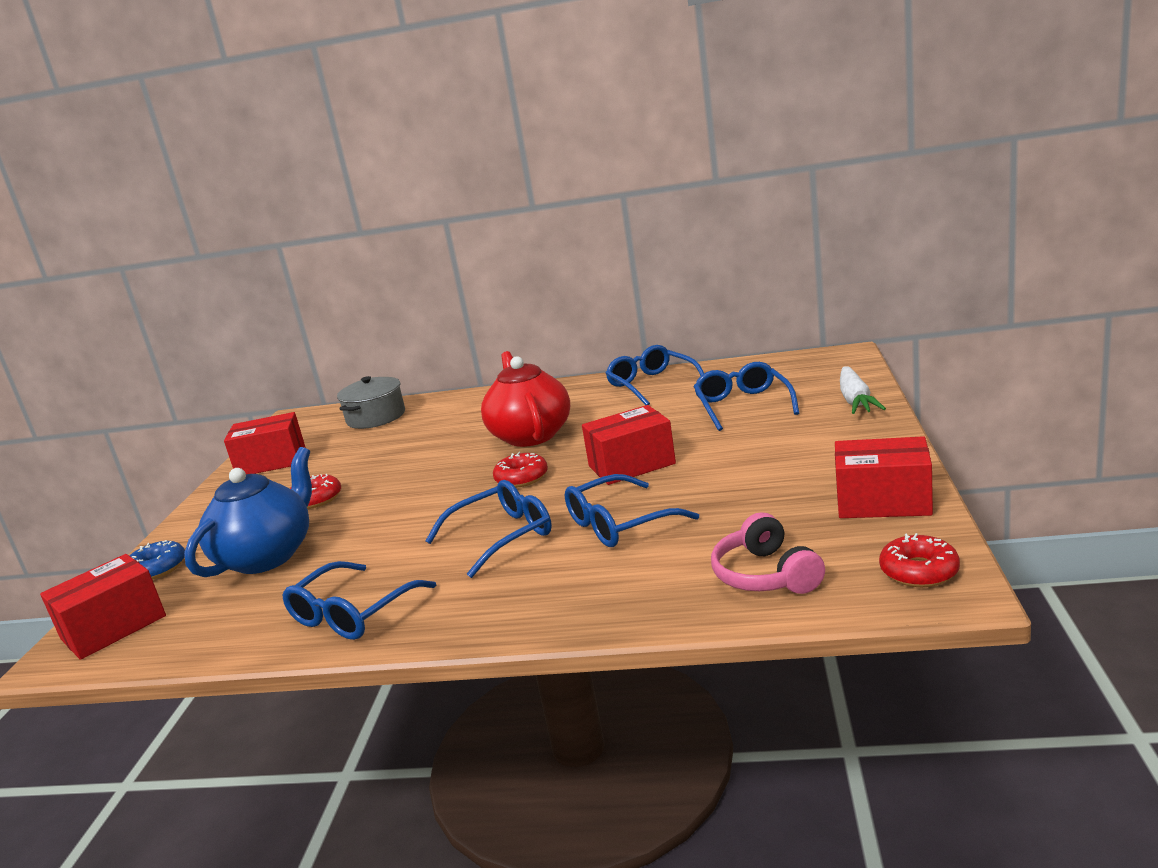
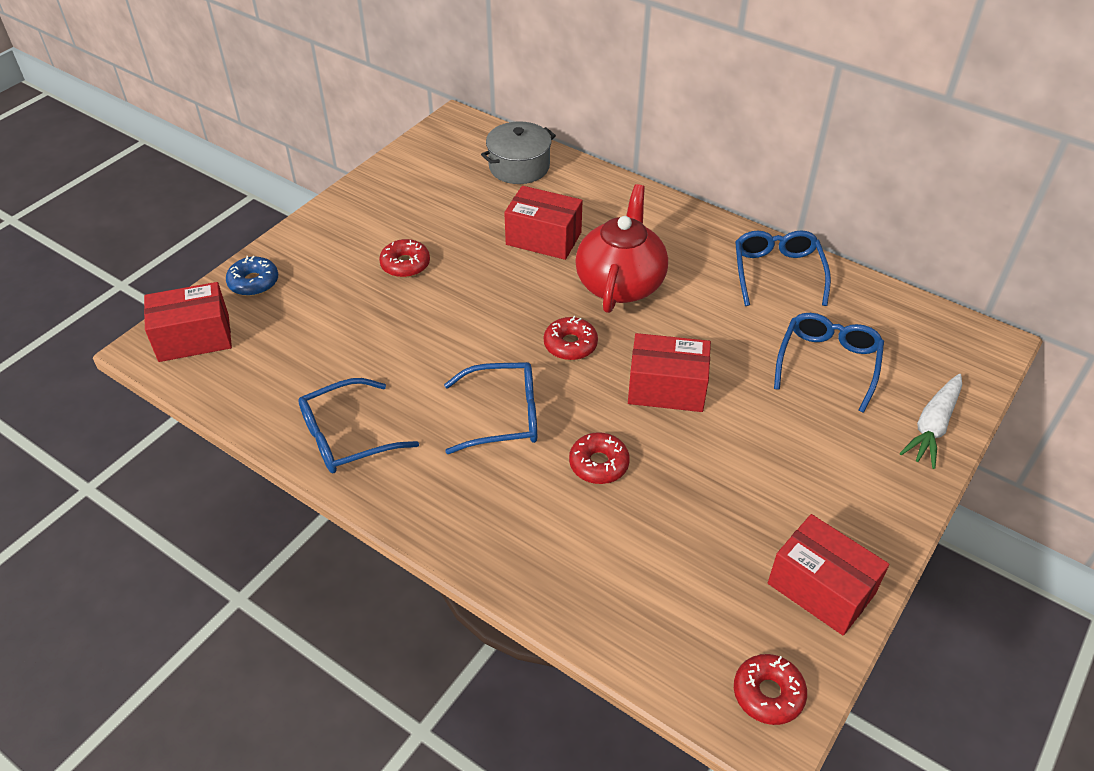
camera: 25 degrees right, 25 degrees up
blue teapot [184,447,312,577] -> none
red box [224,412,306,474] -> red box moved to [504,186,583,260]
blue glasses [565,474,699,547] -> red donut [569,432,630,484]
pink headphones [711,512,825,594] -> none

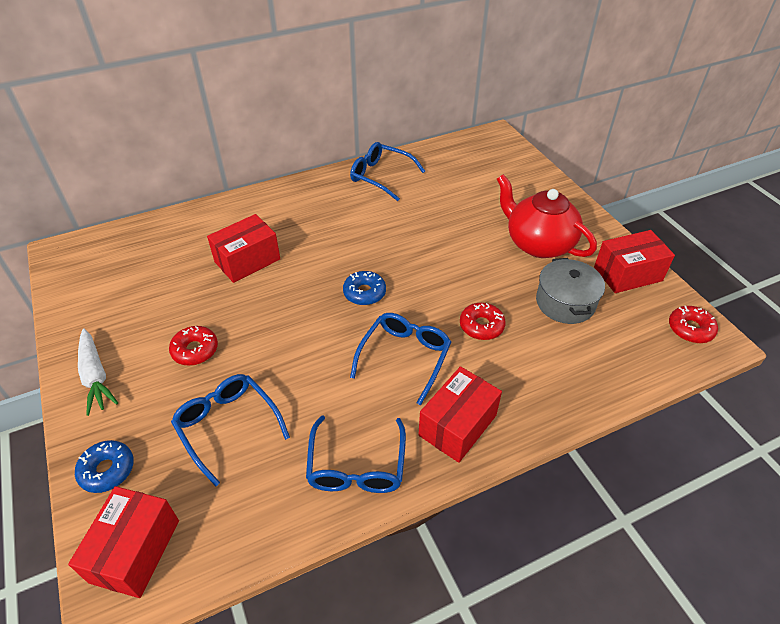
camera: 60 degrees left, 0 degrees up
grey pot [481,121,556,184] -> grey pot moved to [536,258,605,324]
red donut [544,316,598,360] -> blue donut [343,271,386,305]
red teapot [575,184,668,313] -> red teapot moved to [497,174,597,258]
red box [628,333,711,412] -> red box moved to [418,366,502,463]
blue glasses [774,313,884,413] -> blue glasses moved to [171,374,290,487]
white carrot [900,374,962,469] -> white carrot moved to [78,328,118,416]

